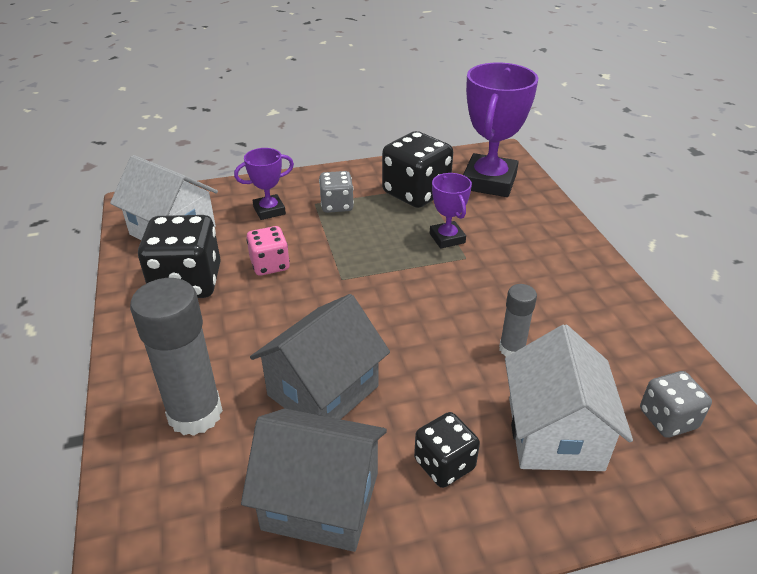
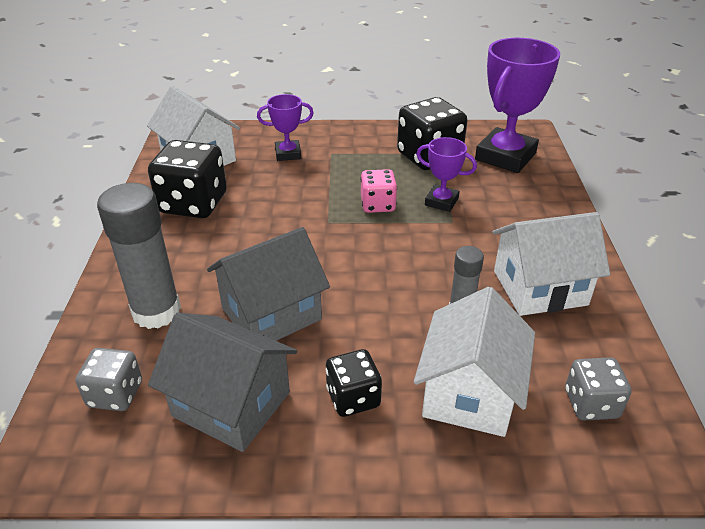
camera: 15 degrees right, 0 degrees up
pink dice [246,226,290,276] -> pink dice moved to [361,169,397,213]
grey dice [319,171,354,213] -> grey dice moved to [75,348,142,411]
purple trophy [430,173,472,249] -> purple trophy turned 60 degrees counterclockwise [416,137,477,212]
none -> white house [493,212,610,316]

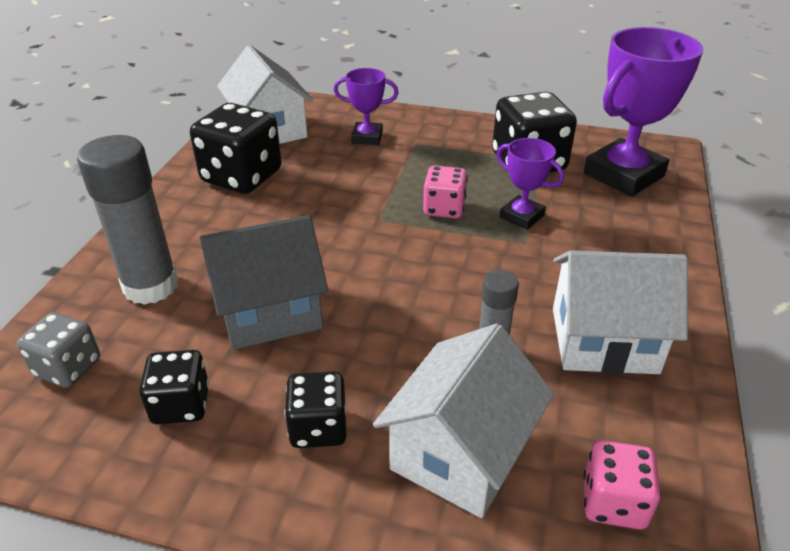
camera: 15 degrees right, 0 degrees up
grey house [148,313,297,452] -> black dice [139,350,209,424]
grey dice [565,357,632,421] -> pink dice [583,440,661,529]

